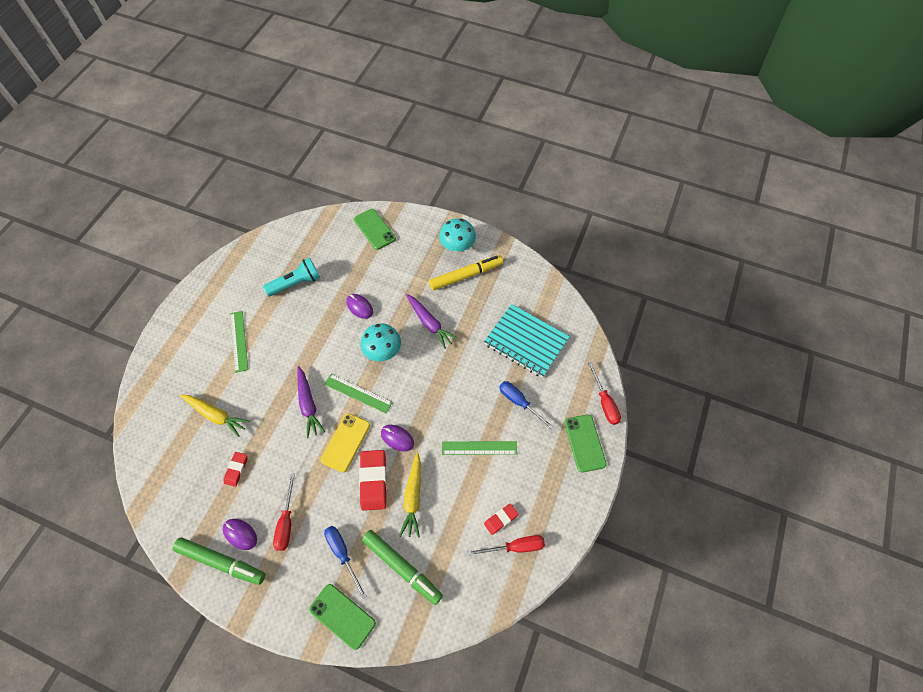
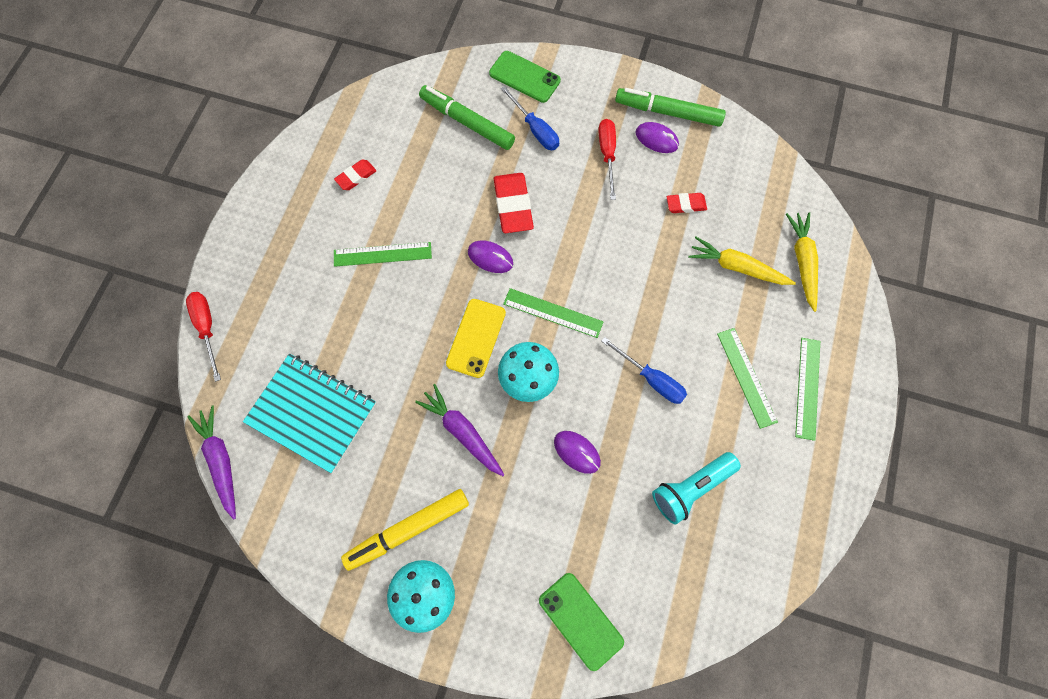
camera: 175 degrees right, 10 degrees up
red eraser [224,452,247,487] -> red eraser turned 75 degrees clockwise [667,193,707,213]
purple carrot [297,366,325,438] -> purple carrot moved to [187,405,236,520]
yellow phone [321,413,370,472] -> yellow phone moved to [446,299,506,378]
yellow carrot [399,452,421,538] -> yellow carrot moved to [786,212,818,312]
red screwdriver [467,535,545,556] -> none
blue screwdriver [499,381,555,431] -> blue screwdriver moved to [601,337,687,404]
green phone [564,414,607,473] -> none
none -> green ruler [795,338,820,441]

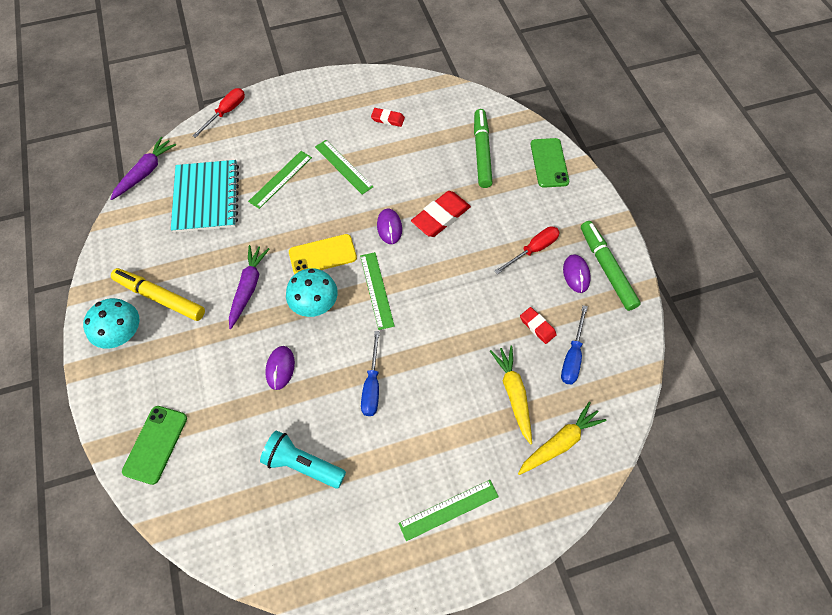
camera: 55 degrees right, 10 degrees down
blue screwdriver [501,86,559,150] -> blue screwdriver moved to [561,305,588,384]
green ruler [717,328,778,429] -> green ruler moved to [248,151,312,209]

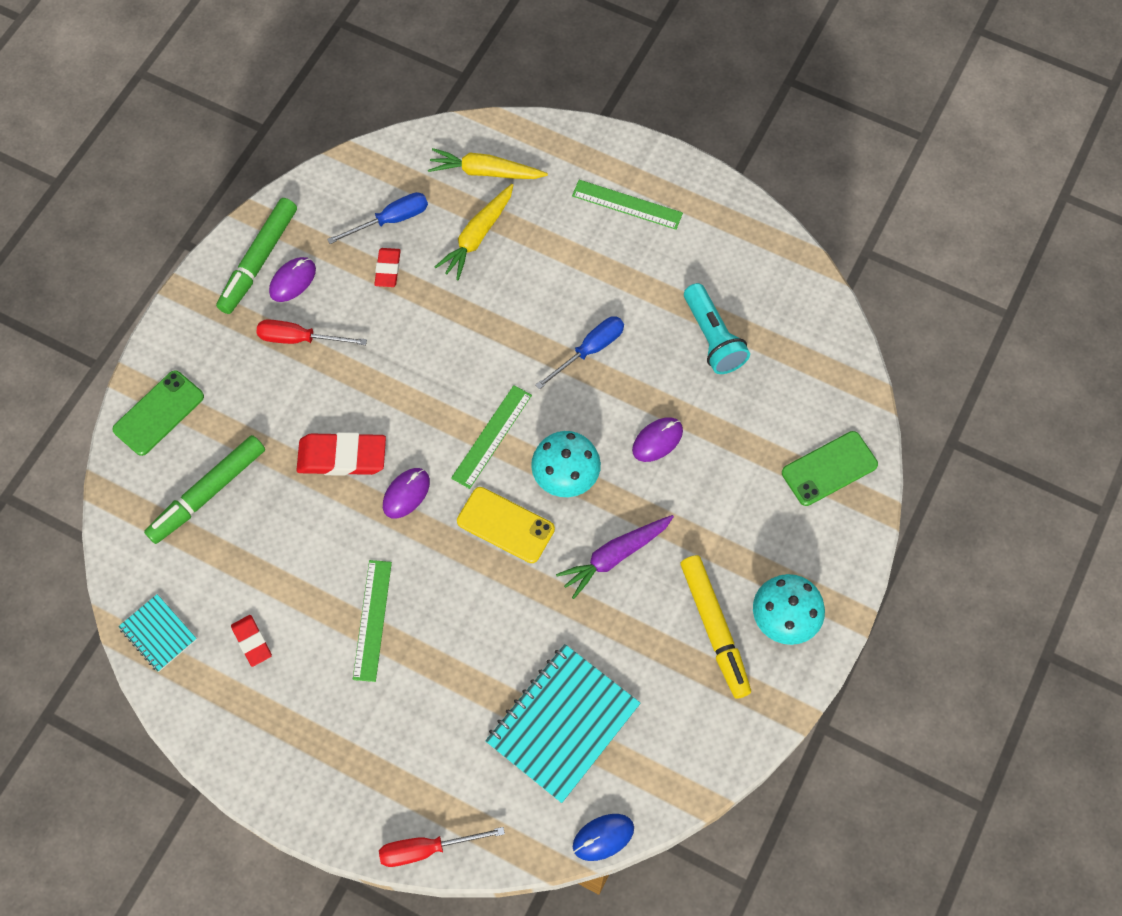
camera: 135 degrees left, 5 degrees up
purple carrot [110,137,176,200] -> blue mouse [573,814,634,861]
green ruler [248,151,312,209] -> none
none -> turquoise notebook [118,594,197,672]

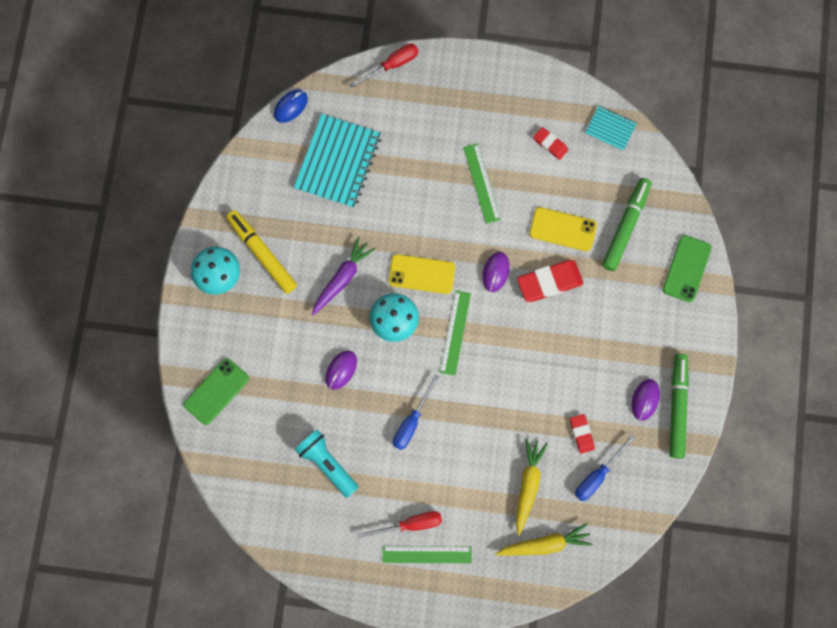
camera: 160 degrees right, 10 degrees up
red screwdriver [256,319,367,345] -> red screwdriver moved to [358,511,442,538]
none -> yellow phone [529,207,597,251]

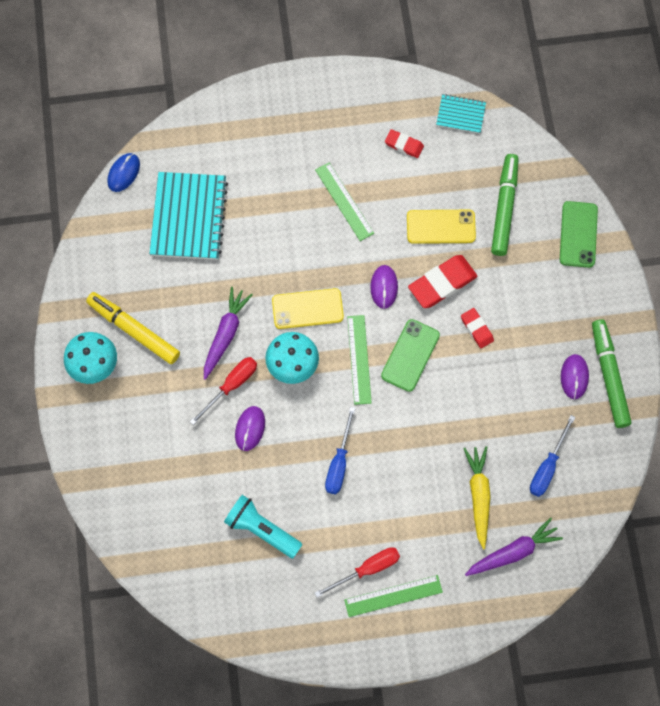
camera: 15 degrees left, 5 degrees down
green phone [184,358,249,425] -> green phone moved to [381,319,440,392]
red screwdriver [349,44,418,88] -> red screwdriver moved to [190,357,257,425]
yellow carrot [496,523,593,556] -> purple carrot [465,518,563,576]
red eraser [570,414,595,454] -> red eraser moved to [461,308,494,348]

